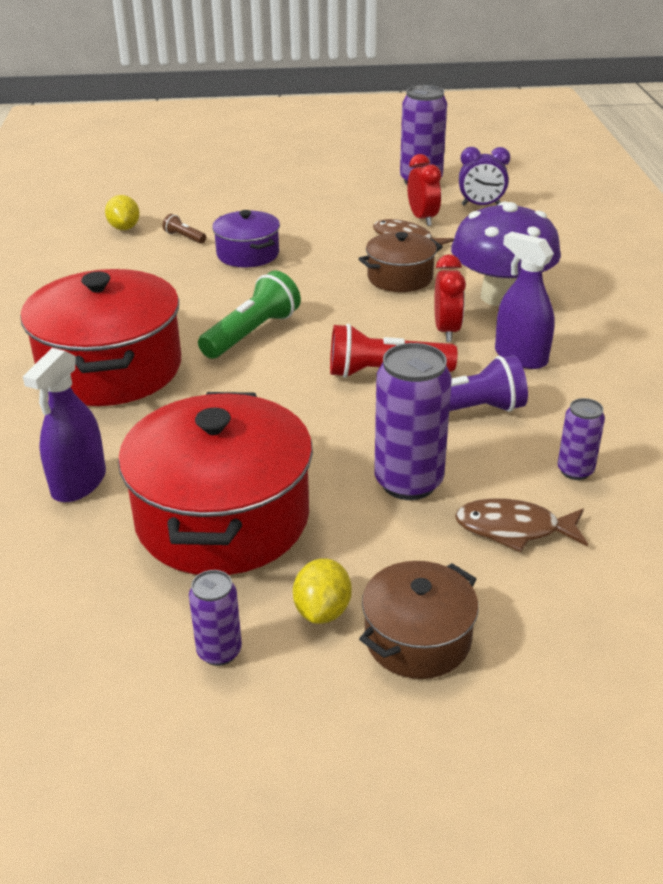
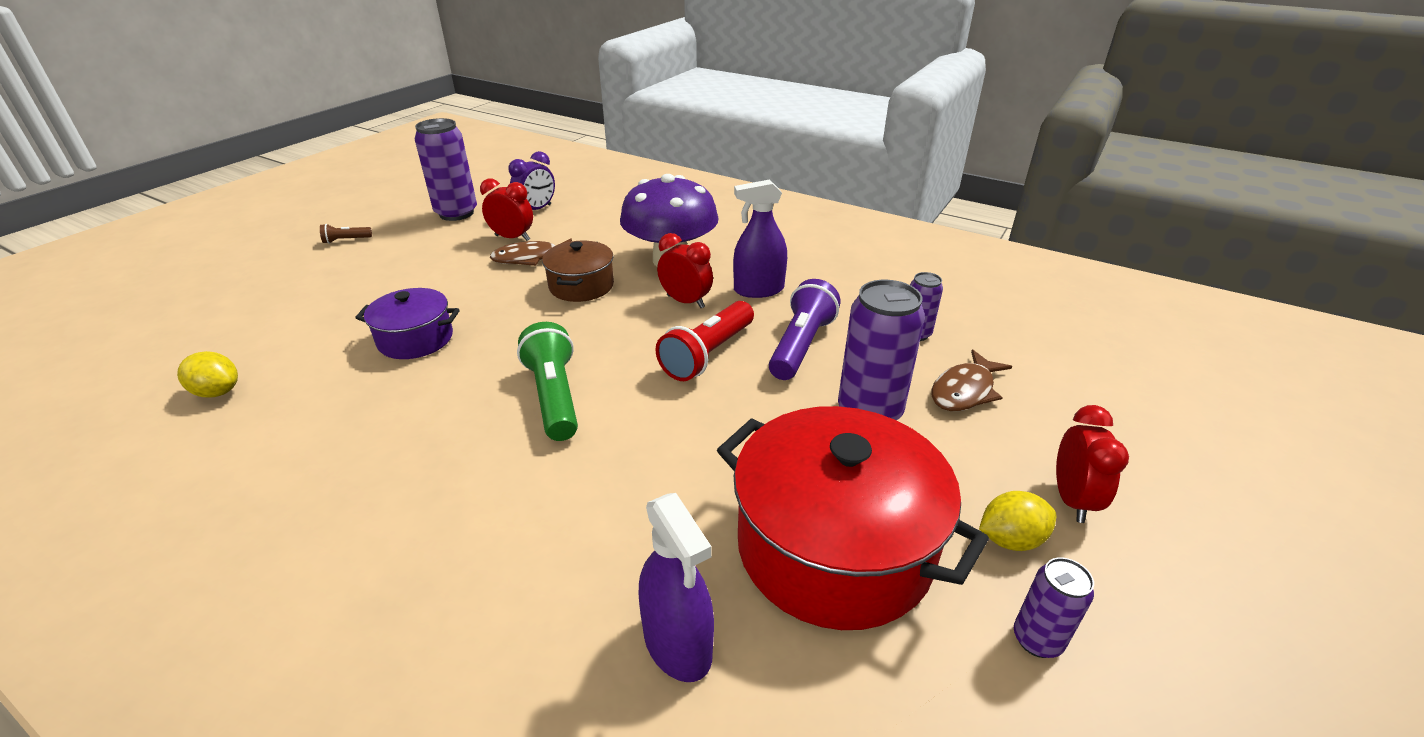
camera: 55 degrees left, 0 degrees up
red pot [20,269,181,406] -> none
brown flashlight [163,214,206,244] -> brown flashlight moved to [320,224,372,244]
yellow lemon [293,558,352,624] -> yellow lemon turned 60 degrees counterclockwise [979,491,1056,551]
brown pot [359,561,479,679] -> red clock [1056,405,1129,523]

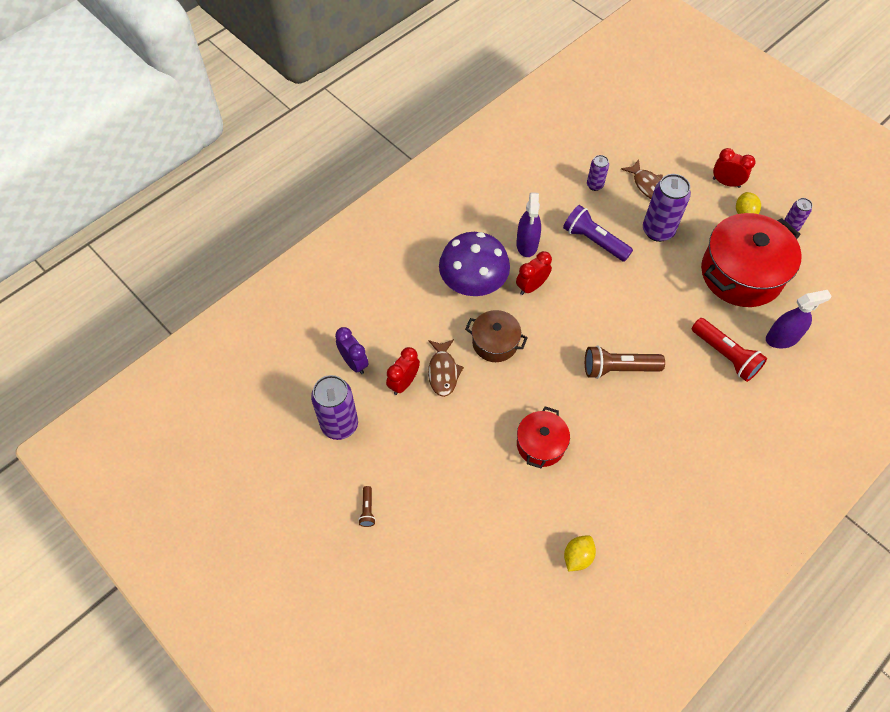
camera: 75 degrees left, 25 degrees up
purple pot [355,288,460,359] -> red pot [517,407,570,468]
green flashlight [517,322,578,441] -> brown flashlight [585,345,665,379]
red flashlight [655,301,754,381] -> red flashlight moved to [692,318,767,382]

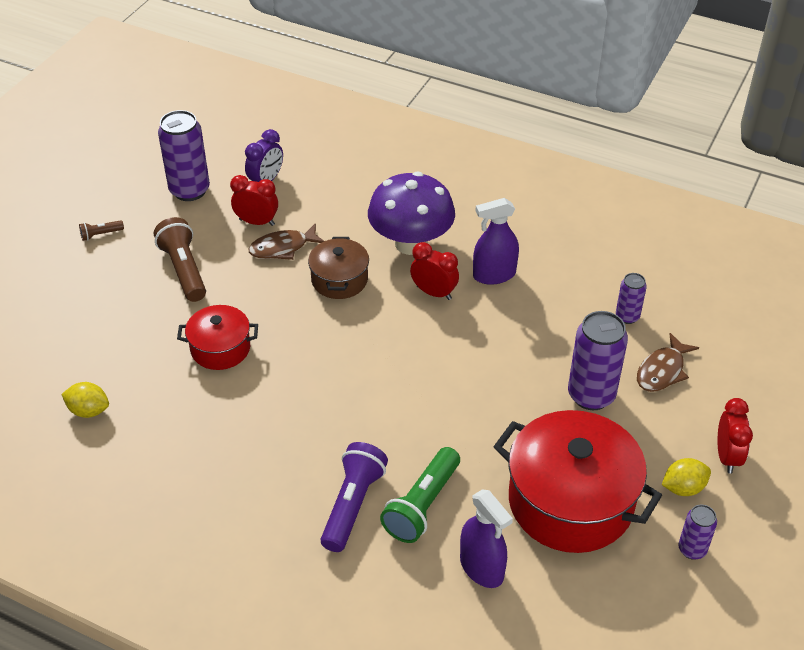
camera: 70 degrees right, 15 degrees down
purple flashlight [563,205,633,262] -> purple flashlight moved to [321,442,388,552]
brown flashlight [585,345,665,379] -> brown flashlight moved to [154,217,206,302]
red flashlight [692,318,767,382] -> green flashlight [380,447,460,543]

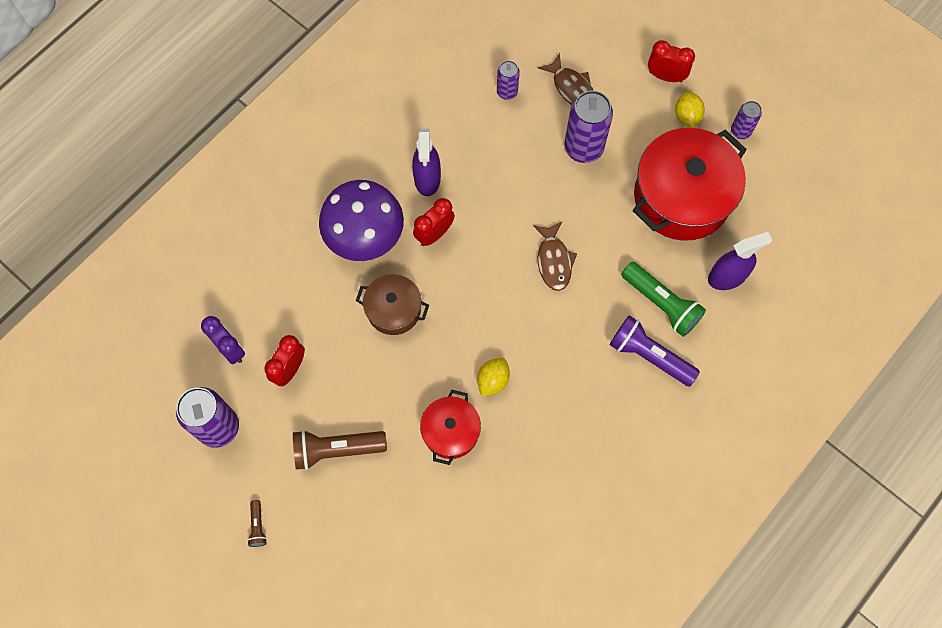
camera: 75 degrees left, 25 degrees up
yellow lemon [61,382,109,418] -> yellow lemon moved to [477,358,510,397]
brown fish [249,223,324,260] -> brown fish moved to [533,222,577,291]

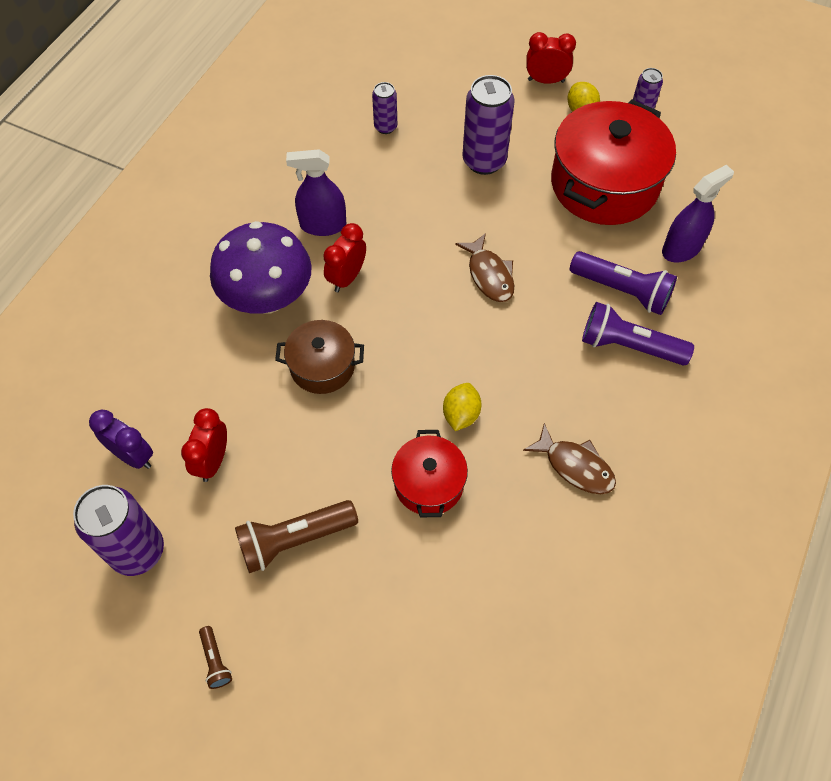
camera: 15 degrees left, 10 degrees down
purple spray bottle [412,129,441,196] -> purple spray bottle turned 105 degrees clockwise [286,149,346,236]
brown fish [538,53,594,105] -> brown fish moved to [523,423,616,494]
green flashlight [621,262,706,337] -> purple flashlight [570,251,677,315]

